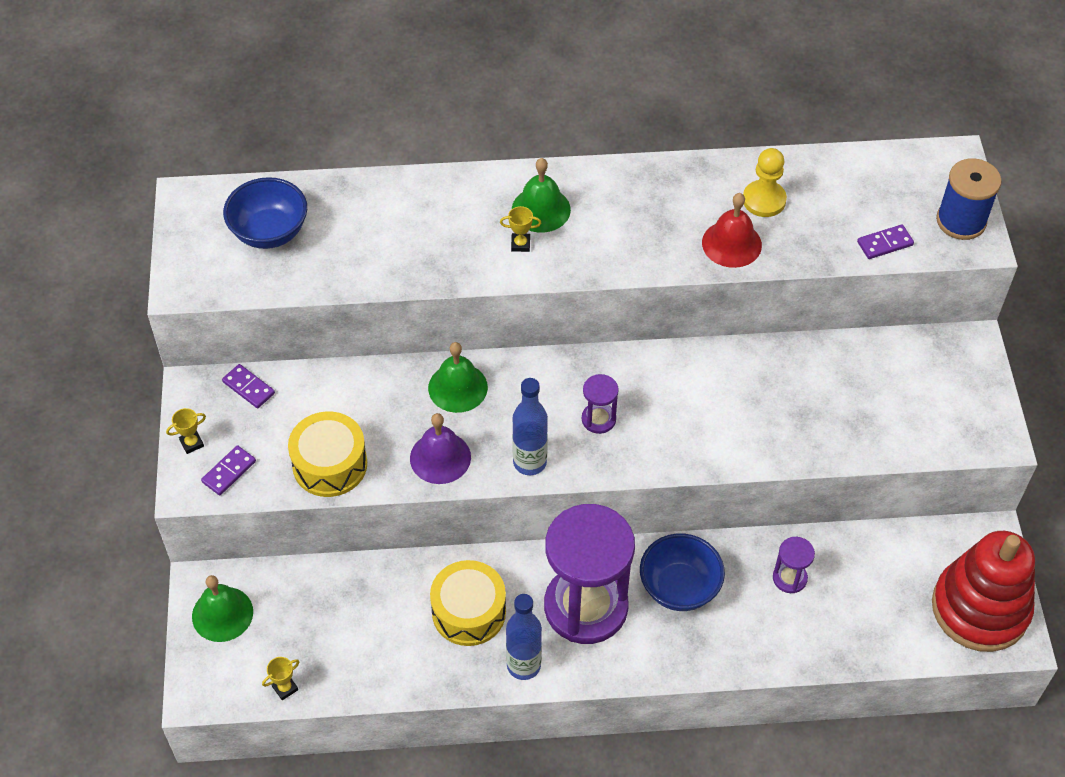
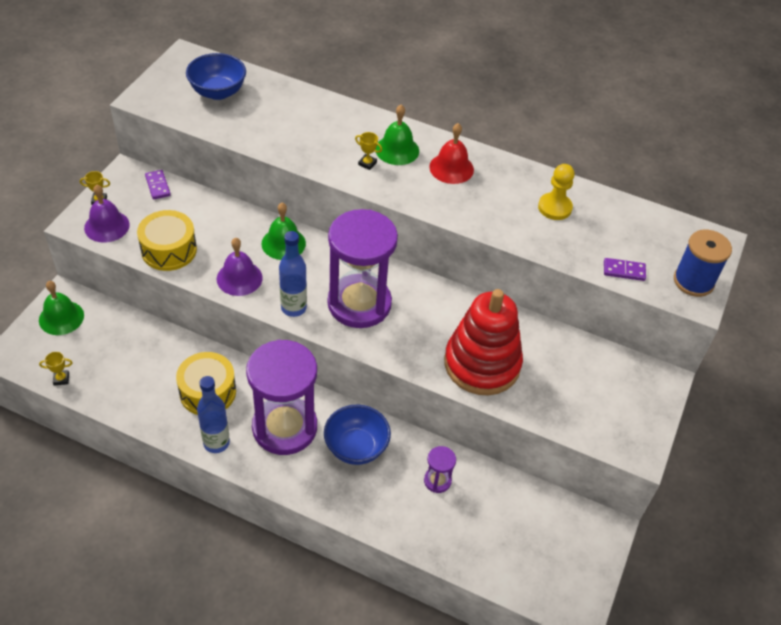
camera: 25 degrees right, 5 degrees down
purple domino [201,445,256,496] -> purple bell [84,185,130,243]
purple hourglass [582,374,619,434] -> purple hourglass [328,209,398,328], size x2.40
red bell [702,193,762,268] -> red bell moved to [429,123,474,184]
red stacking toy [932,531,1035,652] -> red stacking toy moved to [444,289,523,395]

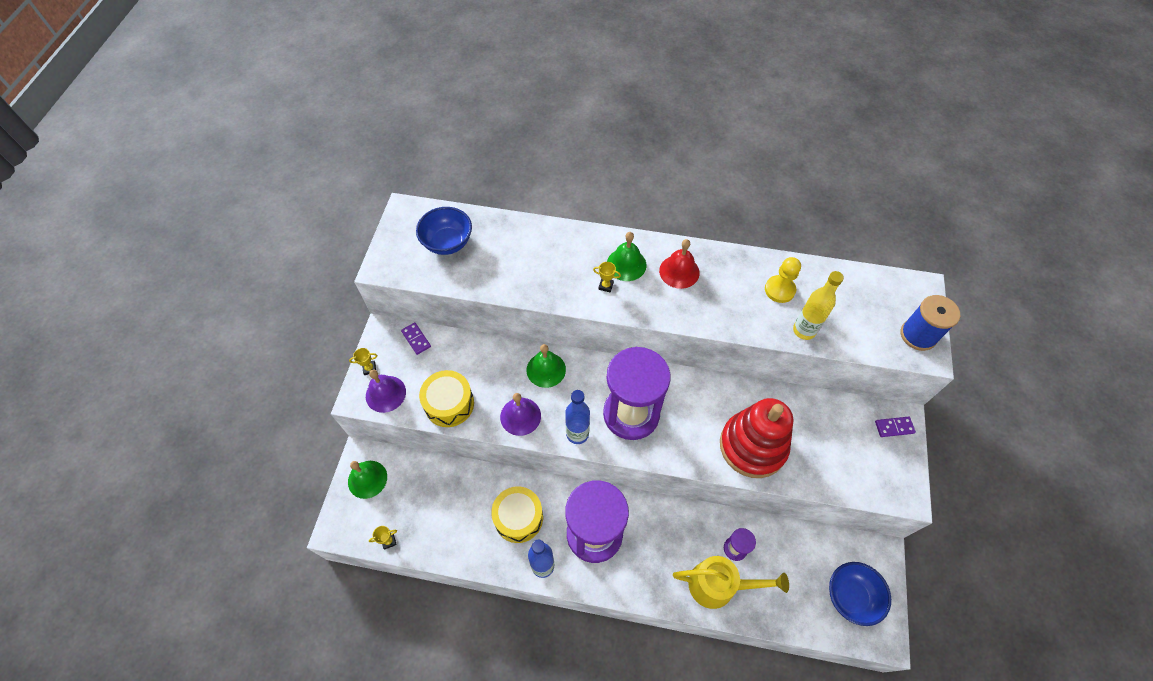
camera: 10 degrees left, 10 degrees up
blue bowl [324,405,391,465] -> blue bowl moved to [829,562,891,626]
purple domino [604,258,646,281] -> purple domino moved to [875,417,916,437]
none -> yellow watering can [673,556,789,609]
none -> yellow bottle [793,271,844,340]

